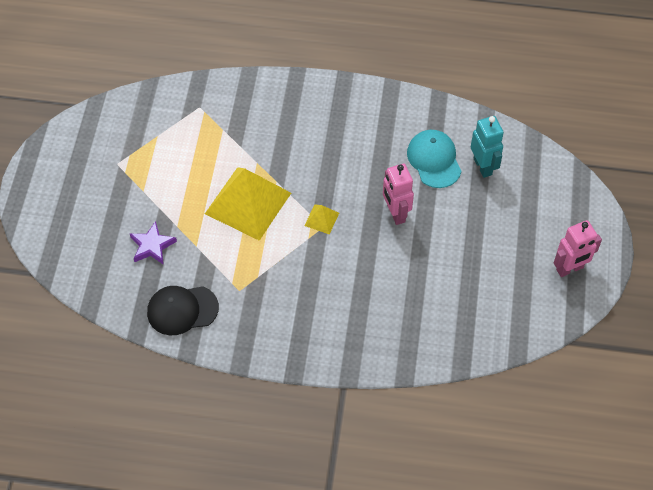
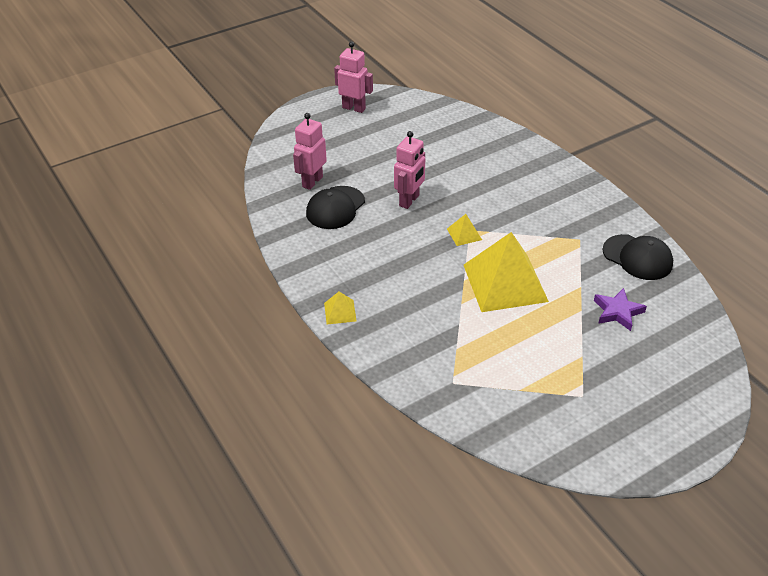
camera: 130 degrees left, 15 degrees down
turquoise cap [407,130,461,188] -> black cap [306,186,365,229]
turquoise robot [471,116,504,178] -> pink robot [293,113,327,190]
none -> yellow pyramid [324,292,357,324]

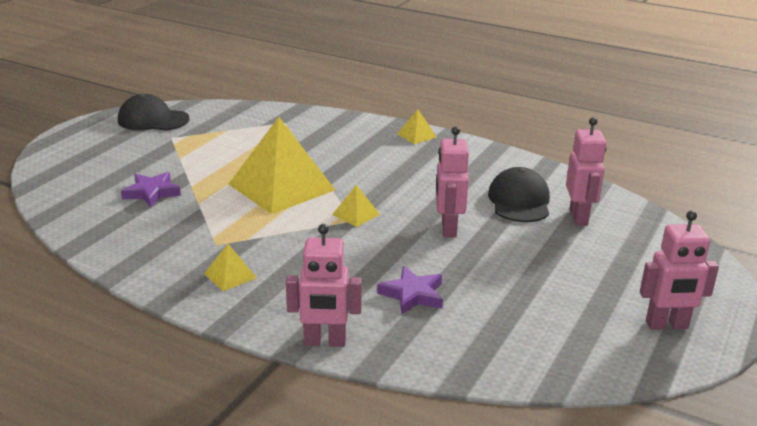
camera: 150 degrees right, 15 degrees down
black cap [602,234,673,280] -> black cap moved to [118,94,189,131]
none -> yellow pyramid [204,244,257,291]
none -> pink robot [286,224,362,347]
none -> purple star [377,266,443,315]

